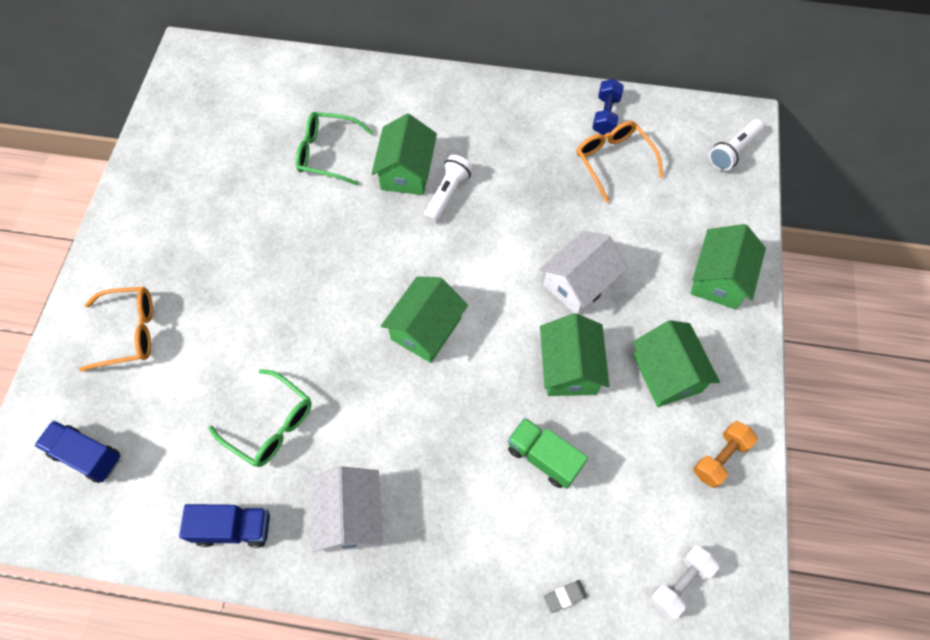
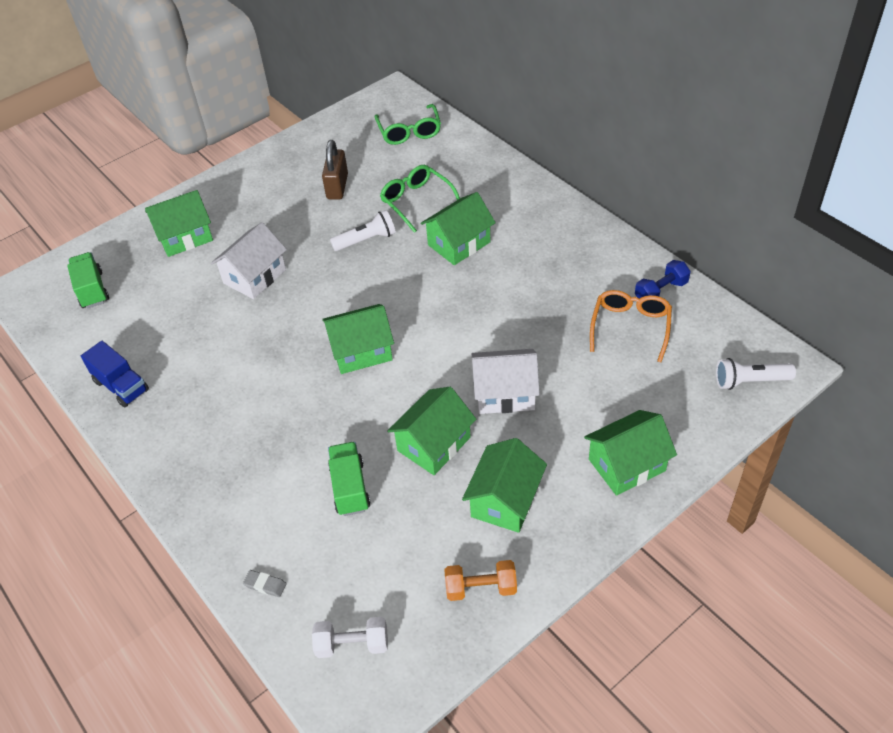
camera: 45 degrees right, 15 degrees down
blue truck [35,420,121,483] -> green truck [67,252,109,309]
orange glasses [79,287,153,371] -> green house [145,190,213,257]
green glasses [209,369,312,467] -> green glasses moved to [374,104,441,145]
white house [310,466,383,552] -> white house moved to [211,222,287,299]
white flashlight [424,155,473,223] -> white flashlight moved to [330,210,396,251]
none -> brown padlock [322,140,348,199]

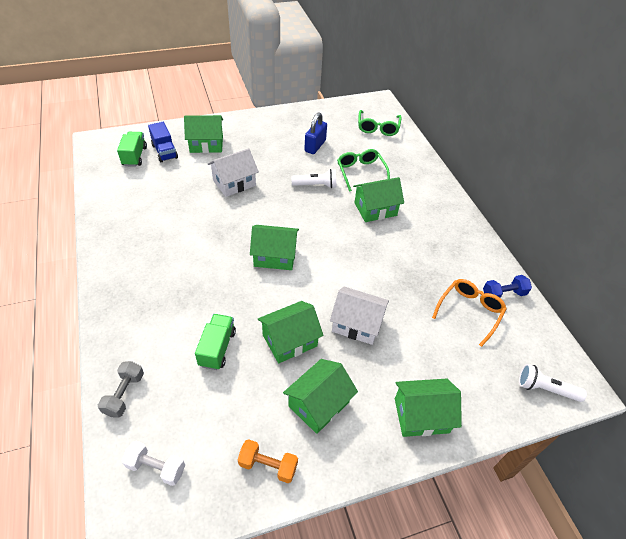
camera: 15 degrees right, 0 degrees up
blue truck [81,341,149,407] -> blue truck moved to [148,122,178,162]
grey eraser [243,570,287,597] -> grey dumbbell [98,361,144,417]
brown padlock [322,140,348,199] -> blue padlock [304,112,327,154]

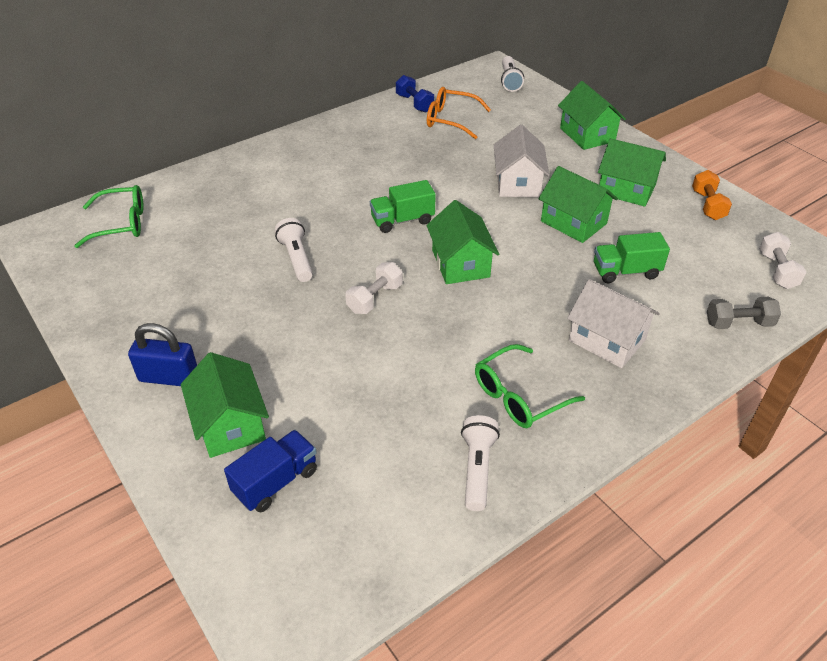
camera: 105 degrees left, 5 degrees down
green truck [117,132,147,167] -> green truck moved to [370,180,436,233]
white house [208,148,259,197] -> white house moved to [567,279,660,368]
blue padlock [304,112,327,154] -> blue padlock moved to [128,323,197,386]
green glasses [337,149,390,192] -> green glasses moved to [475,344,585,428]
green house [353,177,404,222] -> none
none -> white dumbbell [345,262,403,314]
none -> white flashlight [461,415,500,511]

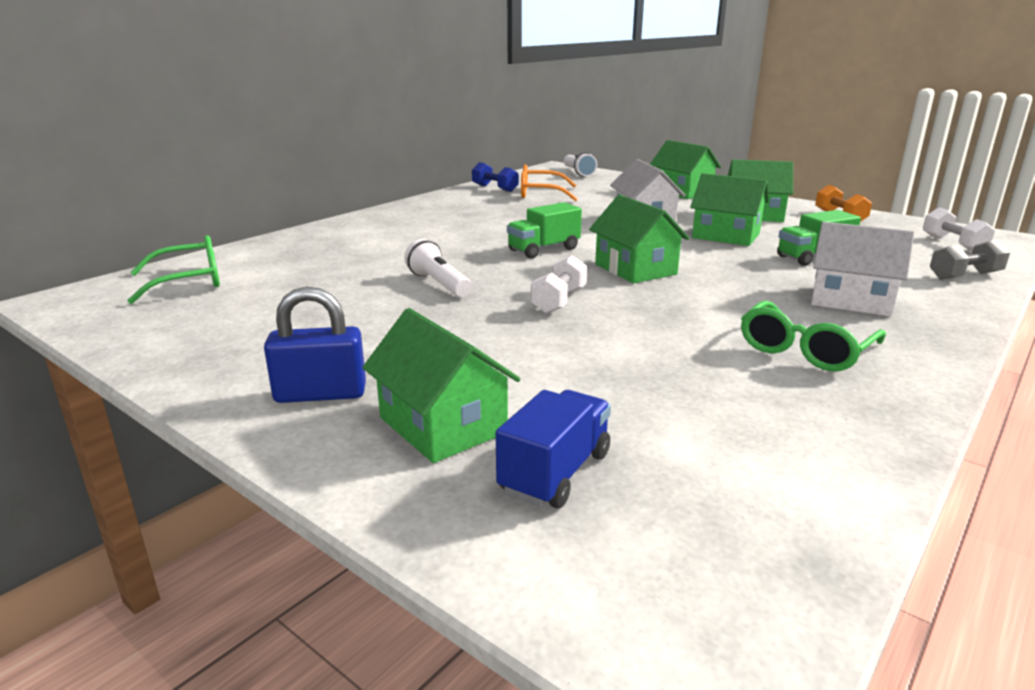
camera: 15 degrees left, 20 degrees down
white flashlight [461,415,500,511] -> none

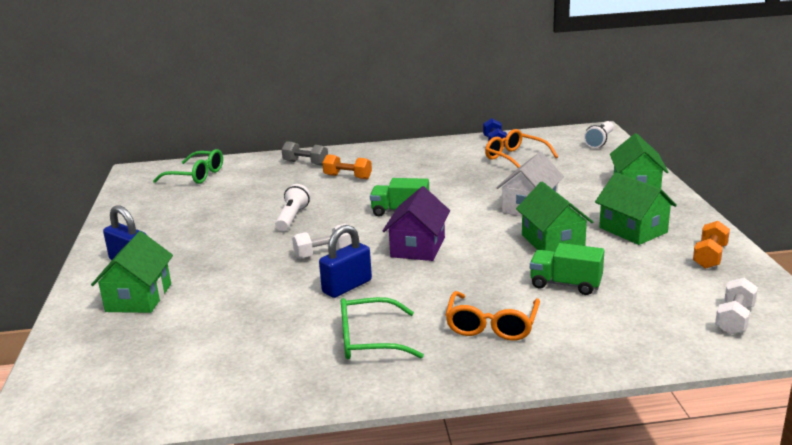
camera: 45 degrees right, 0 degrees up
blue truck [496,390,611,508] -> none
green house [589,195,689,283] -> purple house [383,186,450,261]
white house [811,222,914,317] -> orange glasses [445,291,540,341]
grey dumbbell [930,240,1010,280] -> grey dumbbell moved to [281,141,328,166]
none -> blue padlock [319,225,372,298]
none -> orange dumbbell [322,154,372,179]

